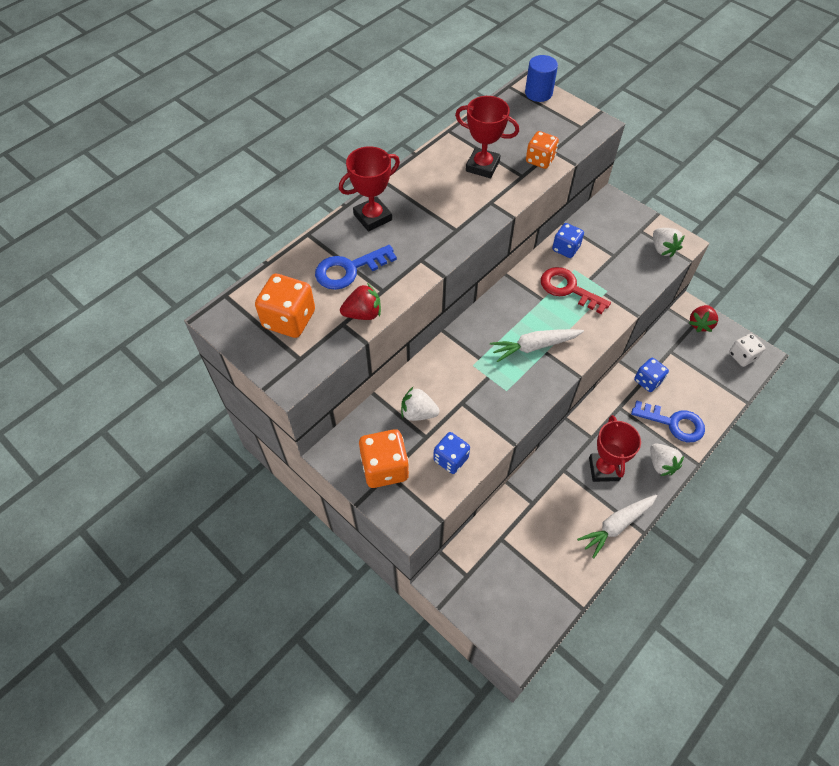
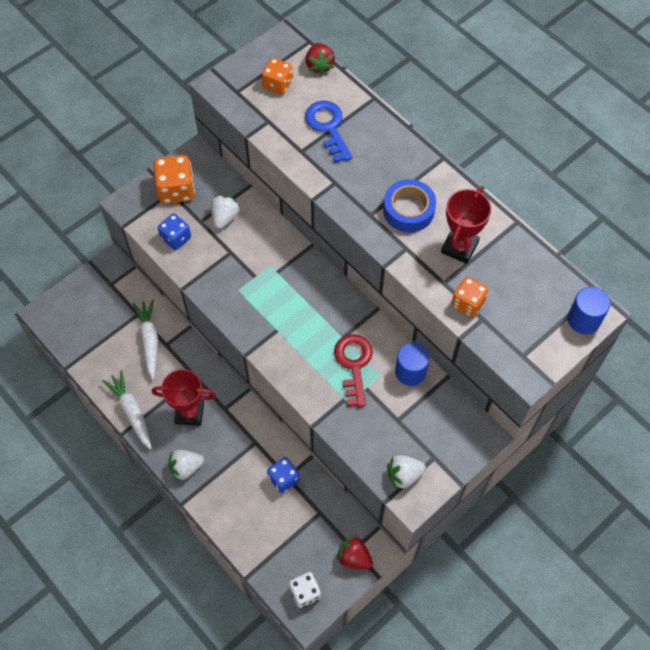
camera: 95 degrees right, 5 degrees up
orange dice [255,274,315,338] -> orange dice [262,58,293,95], size x0.66
red trophy [339,146,400,232] -> none
red strawberry [340,283,381,320] -> red strawberry moved to [305,43,335,75]
white carrot [490,329,584,362] -> white carrot moved to [133,299,158,380]
red key [541,267,611,314] -> red key turned 45 degrees counterclockwise [334,334,373,407]
blue dice [552,223,584,258] -> blue cylinder [395,343,429,386]
blue key [631,401,705,442] -> none
none -> blue tape [383,179,436,232]

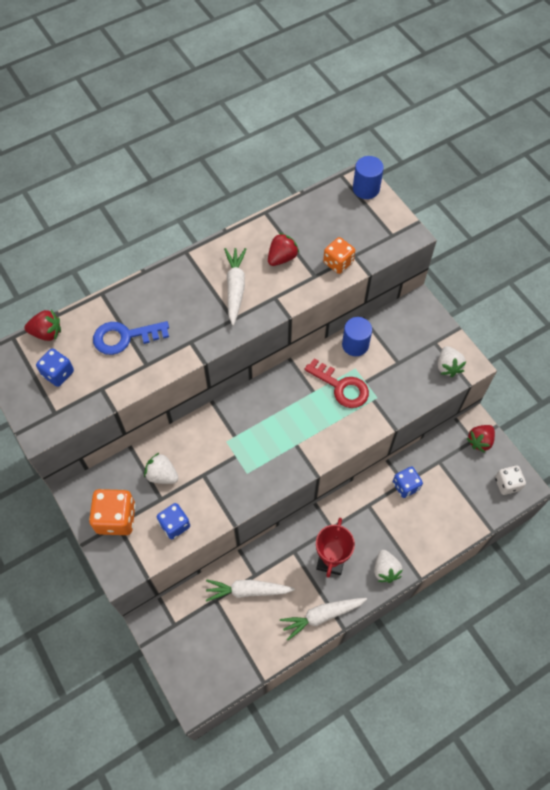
camera: 80 degrees left, 0 degrees up
orange dice [262,58,293,95] -> blue dice [36,348,74,387]
red key [334,334,373,407] -> red key turned 150 degrees counterclockwise [304,358,369,408]
blue tape [383,179,436,232] -> white carrot [224,248,246,326]
red trophy [441,188,492,264] -> red strawberry [268,232,299,266]

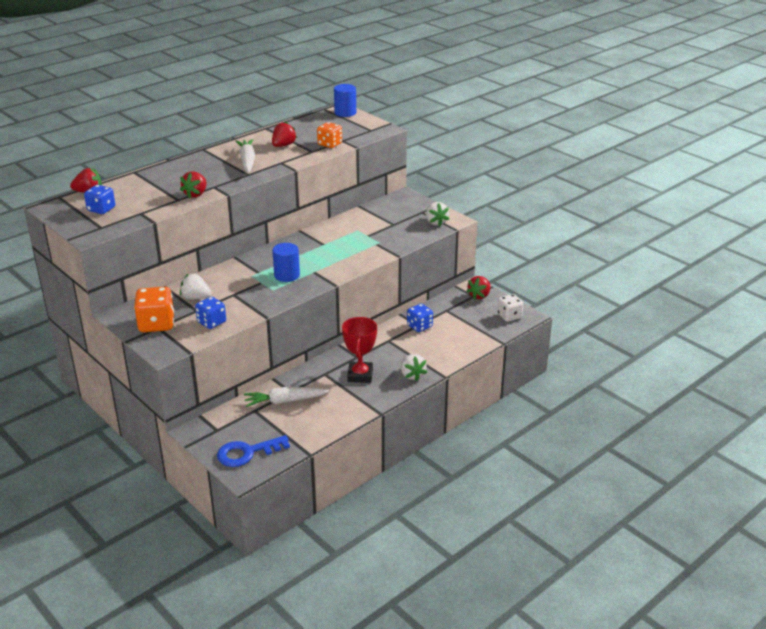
camera: 10 degrees left, 30 degrees down
blue key [93,321,169,355] -> blue key moved to [217,435,290,467]
white carrot [280,598,367,640] -> none
red key [304,358,369,408] -> none
blue cylinder [342,317,372,356] -> blue cylinder moved to [272,243,300,282]
none -> red strawberry [180,171,207,198]

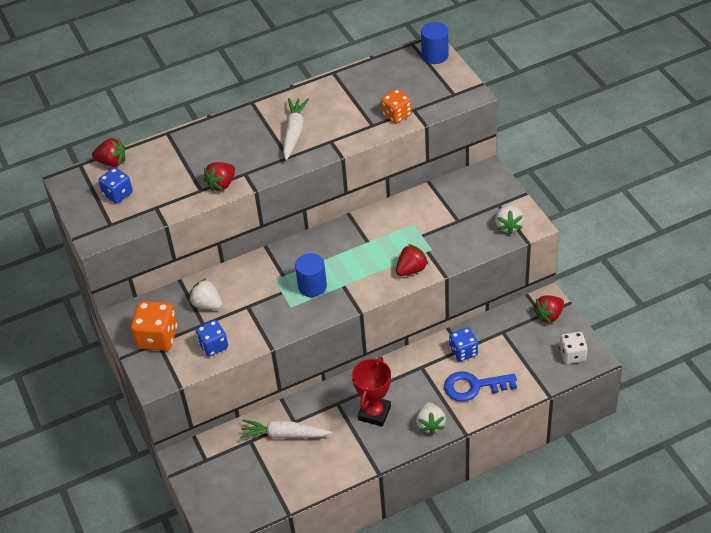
camera: 20 degrees right, 15 degrees up
blue key [217,435,290,467] -> blue key moved to [444,371,517,401]
red strawberry [272,121,297,147] -> red strawberry moved to [396,244,428,276]

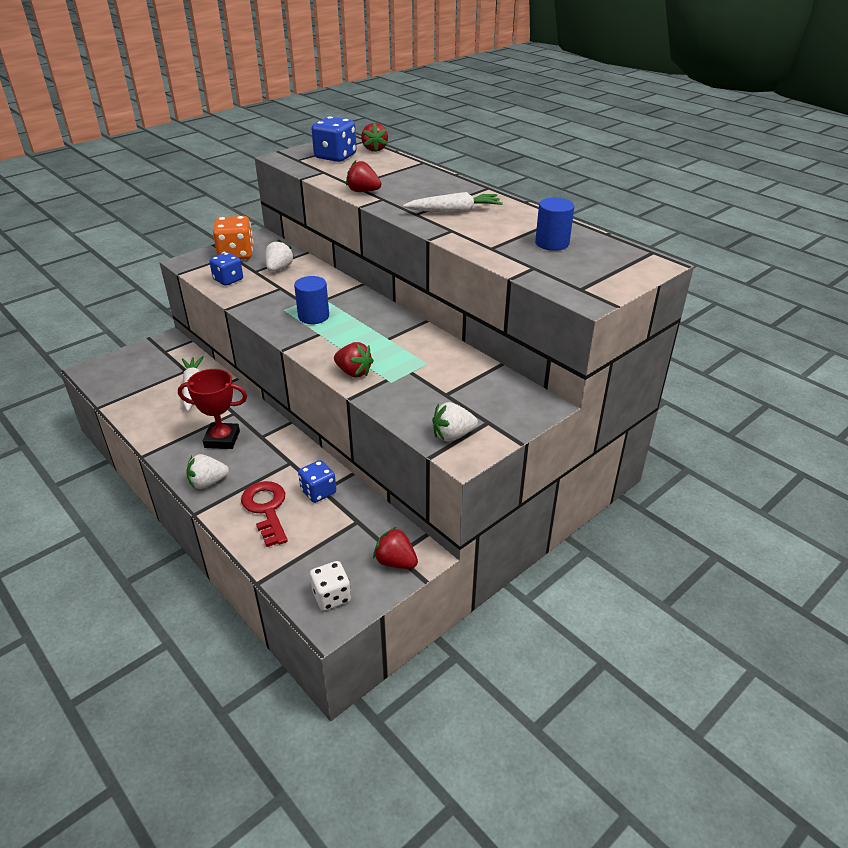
camera: 70 degrees right, 10 degrees down
blue dice [98,168,133,204] -> blue dice [312,116,357,162], size x1.51
orange dice [381,89,412,124] -> none
blue cylinder [421,22,449,64] -> blue cylinder moved to [535,198,574,251]
blue key [444,371,517,401] -> red key [241,481,288,547]

